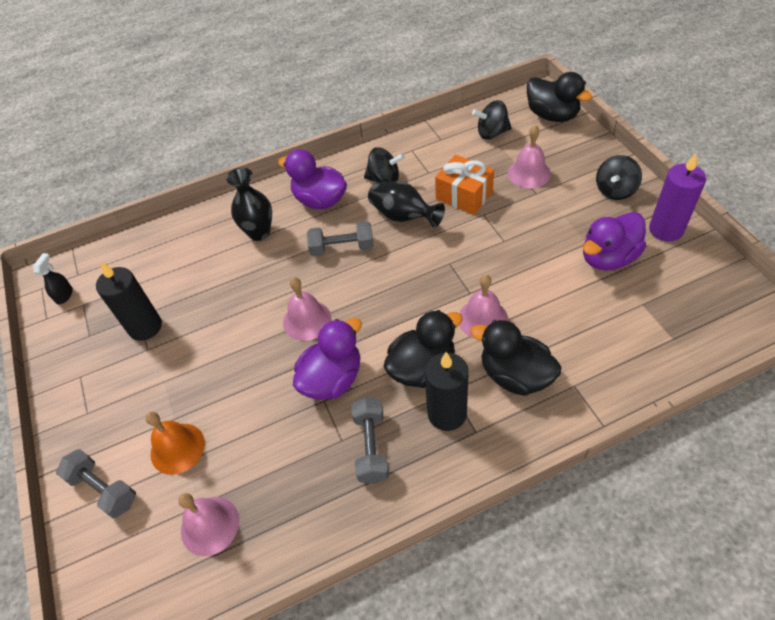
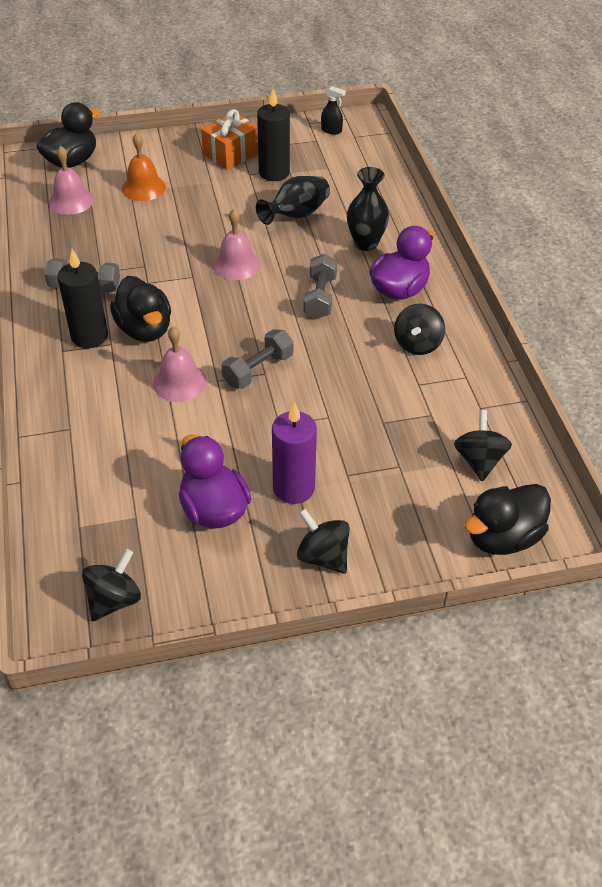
camera: 95 degrees right, 5 degrees down
grey dumbbell [56,449,136,519] -> grey dumbbell moved to [222,329,293,389]
purple duck [293,318,362,400] -> none
black vase [368,181,445,227] -> black vase moved to [256,176,330,225]
orange gift [435,155,494,215] -> orange gift moved to [201,109,258,170]
black duck [470,320,561,396] -> black duck moved to [37,102,100,168]
pink bell [508,125,551,189] -> none
purple candle [649,153,706,242] -> purple candle moved to [272,402,317,504]
none -> black spinning top [82,549,141,621]

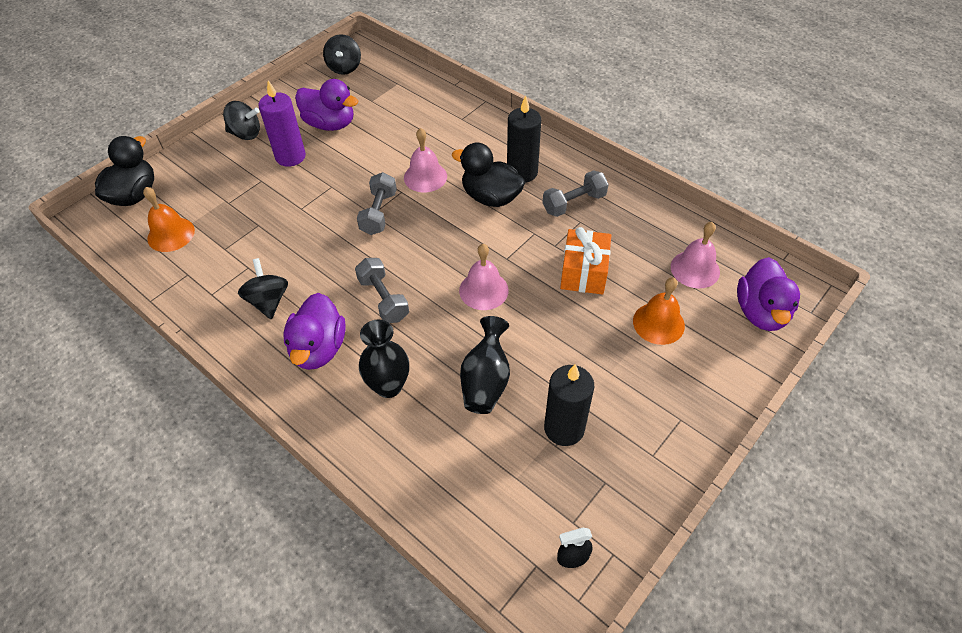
camera: 145 degrees right, 5 degrees up
black duck [37,102,100,168] -> purple duck [737,257,800,331]
orange gift [201,109,258,170] -> orange gift moved to [560,227,611,295]
black spinning top [454,410,512,481] -> orange bell [143,187,195,252]

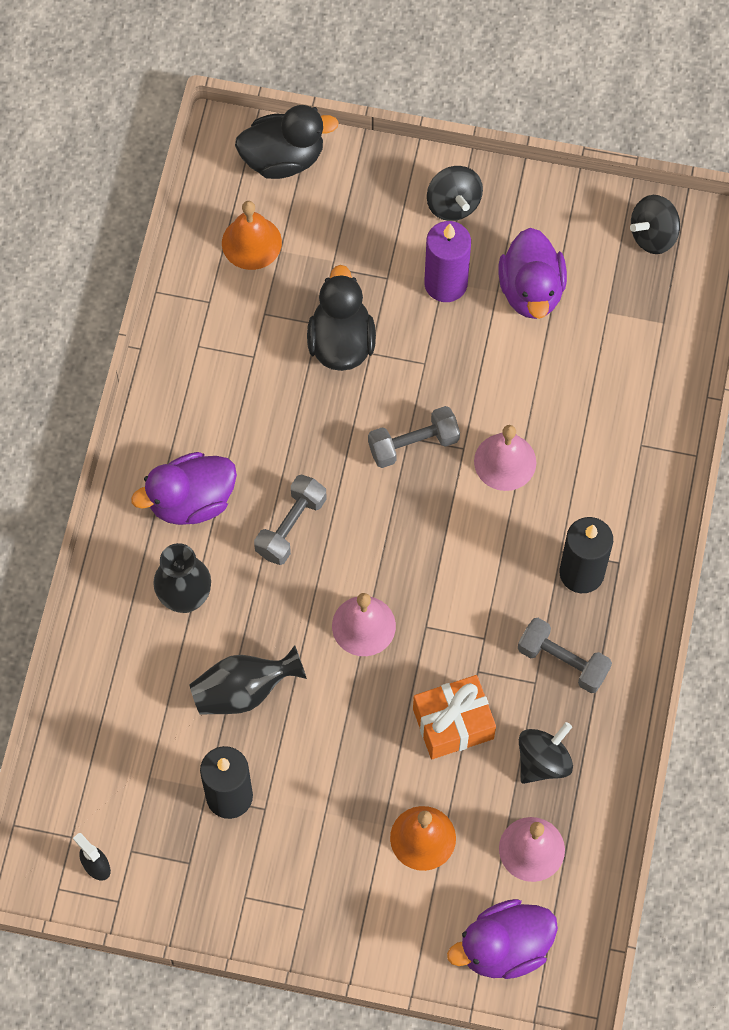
camera: 60 degrees right, 15 degrees up
black spinning top [238,258,288,319] -> black spinning top moved to [519,722,573,784]
black duck [452,143,525,207] -> black duck moved to [307,265,376,371]

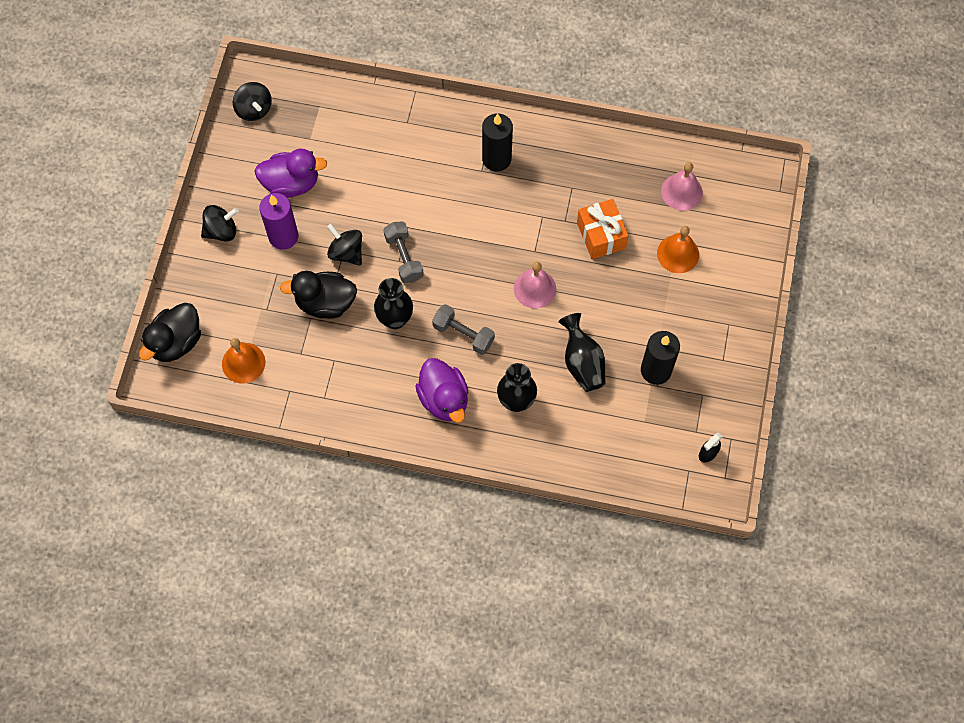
camera: 90 degrees left, 0 degrees up
black duck [235,105,339,179] -> black duck turned 135 degrees counterclockwise [139,303,201,362]
purple duck [447,899,558,979] -> none
pink bell [474,425,536,491] -> none
grey dumbbell [518,618,612,693] -> none
black spinning top [519,722,573,784] -> black spinning top moved to [327,224,362,266]
none -> black vase [374,278,413,329]

